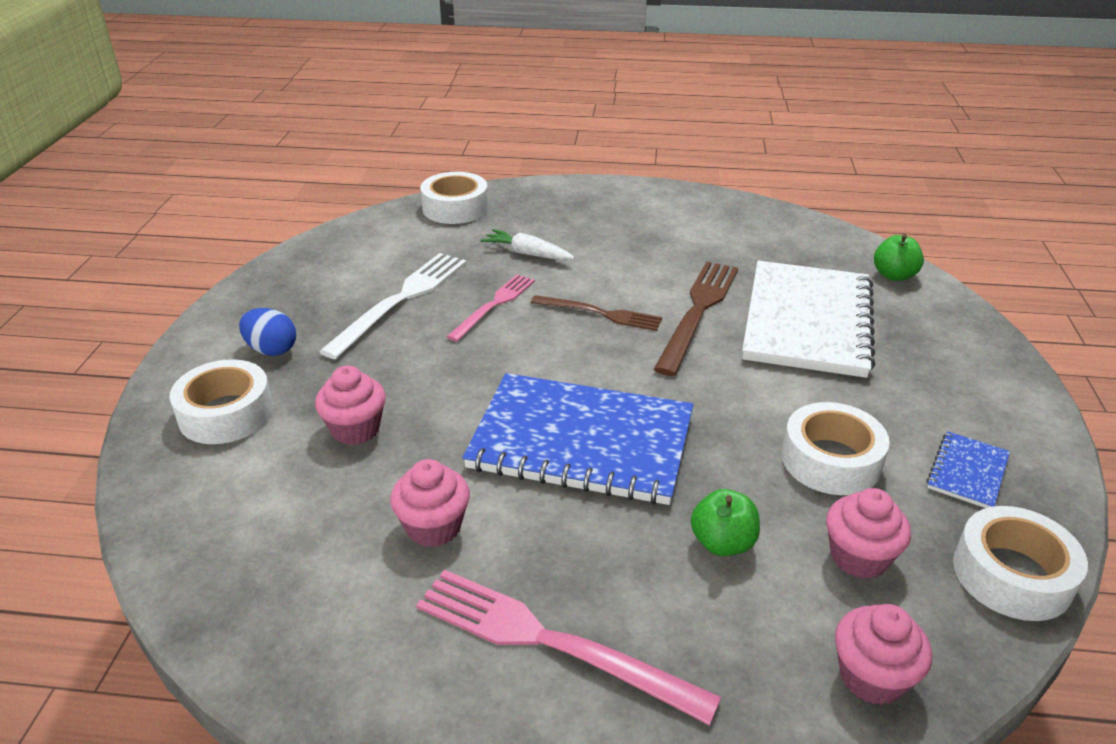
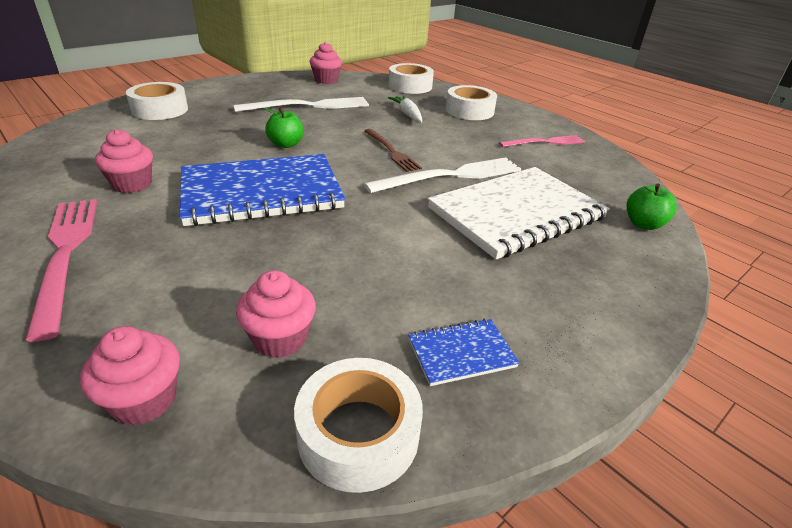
camera: 40 degrees right, 0 degrees up
blue egg [239,308,296,356] -> none
pink cupcake [315,365,386,445] -> pink cupcake moved to [309,42,342,84]
pink fork [447,274,535,342] -> pink fork moved to [499,135,585,147]
blue notebook [462,373,693,505] -> blue notebook turned 75 degrees counterclockwise [180,154,345,226]
brown fork [654,262,738,376] -> white fork [364,157,521,193]
green apple [691,489,760,556] -> green apple moved to [265,107,304,148]
white tape [782,402,890,495] -> white tape moved to [446,85,497,120]

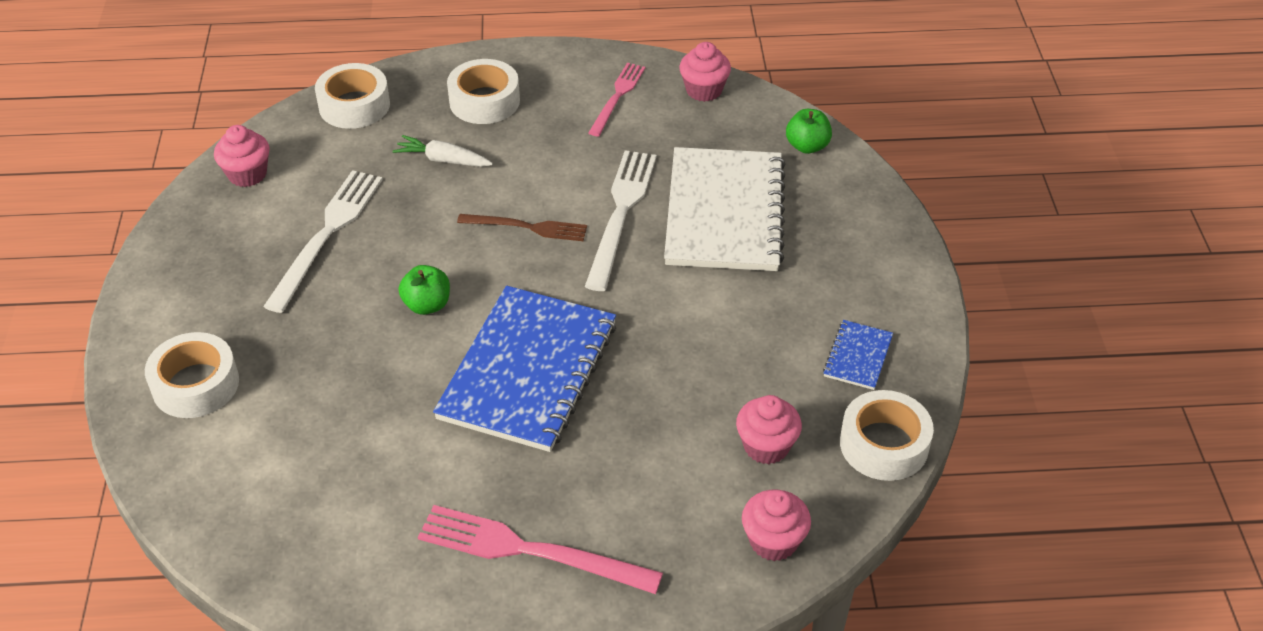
camera: 50 degrees left, 10 degrees up
pink cupcake [95,129,153,193] -> pink cupcake moved to [679,42,731,102]

